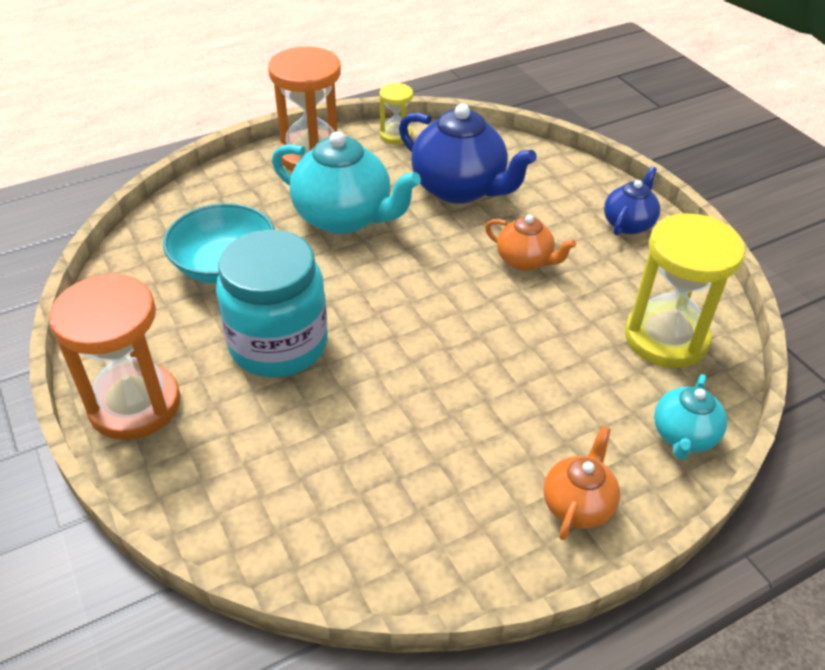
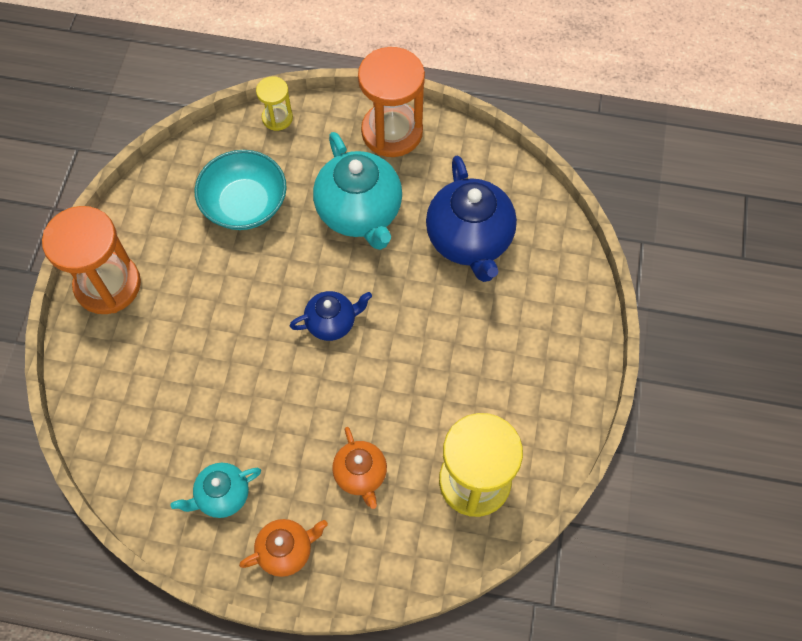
camera: 40 degrees right, 20 degrees up
turquoise jar [216,230,328,377] -> none
yellow hourglass [379,83,413,144] -> yellow hourglass moved to [256,76,293,131]
orange teapot [485,215,576,271] -> orange teapot moved to [332,427,387,509]
blue teapot [604,166,660,235] -> blue teapot moved to [290,291,372,341]
turquoise teapot [654,374,727,460] -> turquoise teapot moved to [171,463,261,518]

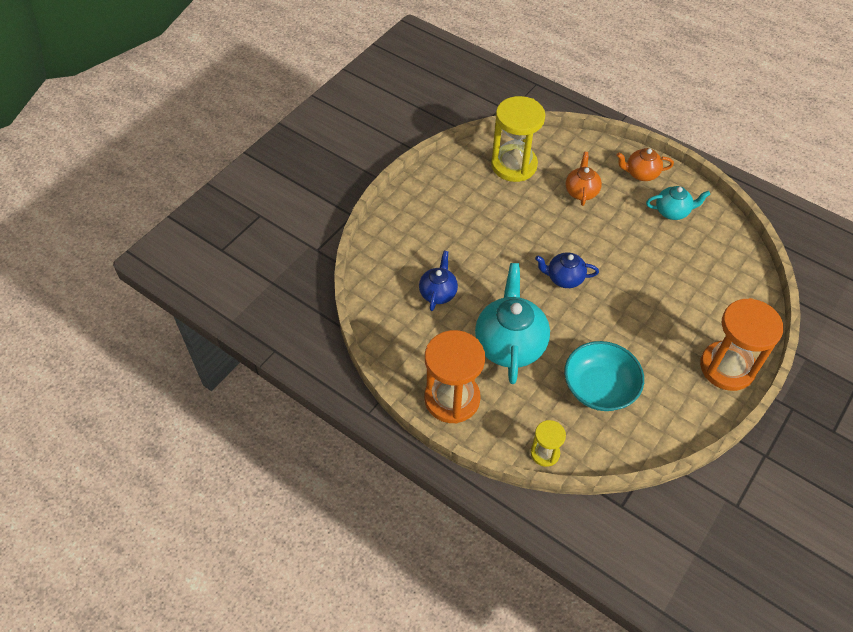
camera: 155 degrees left, 10 degrees down
blue teapot [426,155,517,282] -> blue teapot [419,251,458,311], size x0.55

